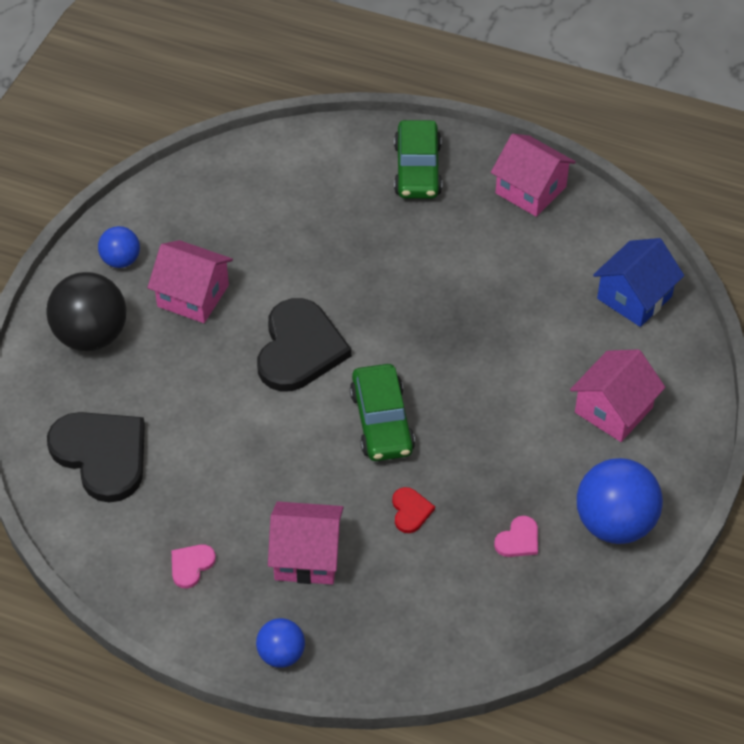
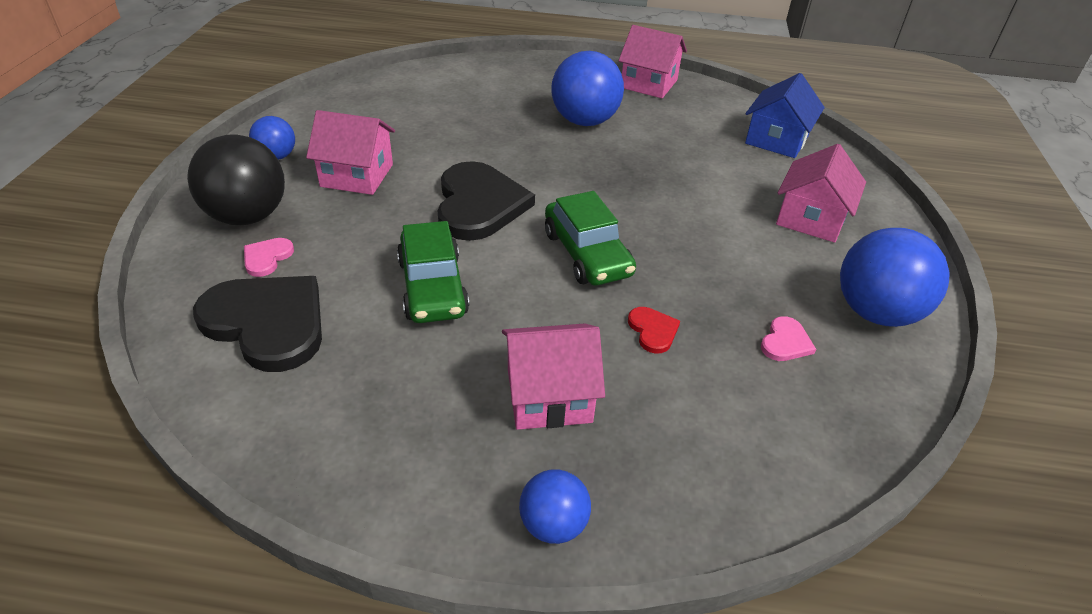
camera: 15 degrees left, 10 degrees down
pink heart [171,544,216,588] -> pink heart moved to [244,238,294,277]
green car [394,120,442,199] -> green car moved to [397,221,469,323]
none -> blue ball [551,51,624,126]

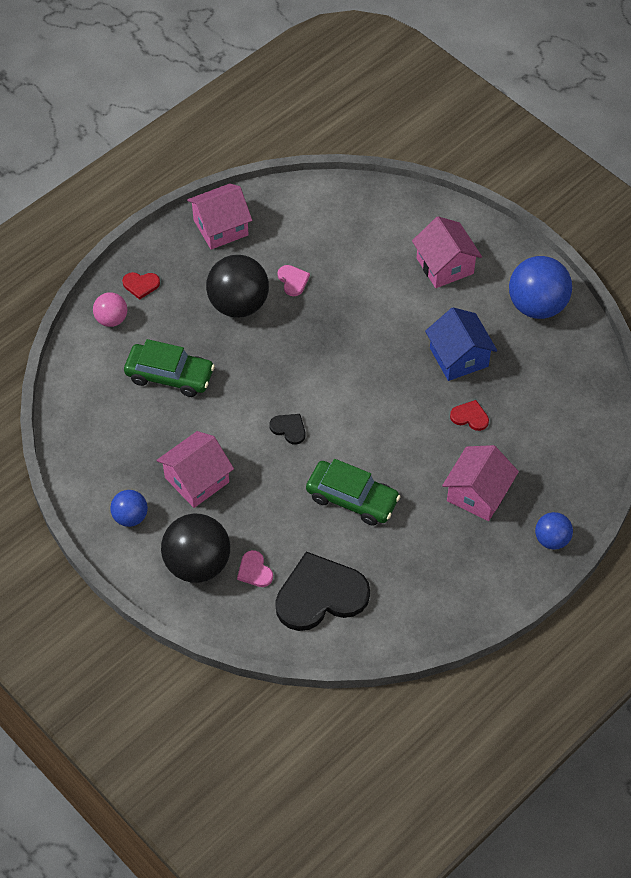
camera: 50 degrees left, 15 degrees up
black heart [438,161,535,241] -> black heart [269,414,305,444], size x0.44
green car [545,191,636,285] -> green car moved to [124,339,215,397]
blue ball [551,51,624,126] -> black ball [206,255,269,318]
blue house [745,73,825,158] -> blue house moved to [425,307,497,381]
pink heart [761,316,816,361] -> pink heart moved to [278,265,310,296]
none -> pink ball [93,292,127,327]
none -> red heart [122,272,160,300]

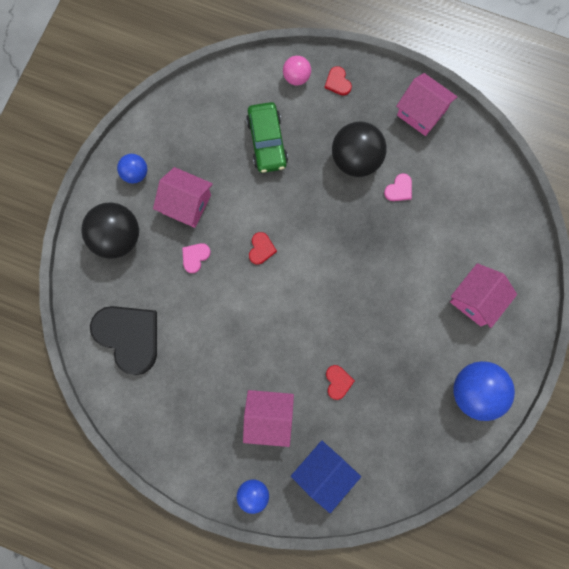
camera: 65 degrees right, 20 degrees up
pink heart [237,550,273,587] -> pink heart moved to [182,243,211,273]
black heart [269,414,305,444] -> red heart [249,232,277,265]
green car [306,459,401,526] -> none
blue house [425,307,497,381] -> blue house moved to [291,440,361,513]

